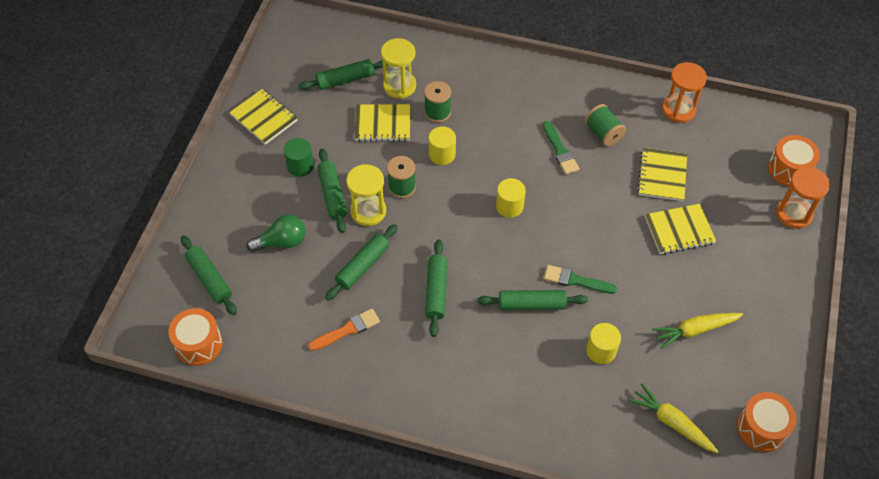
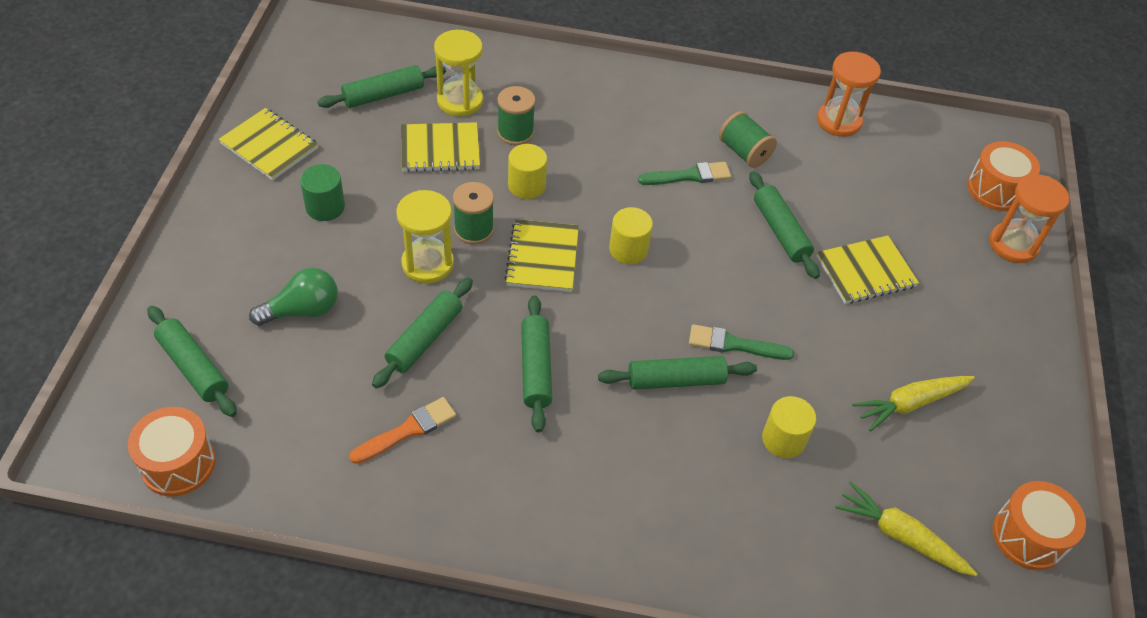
camera: 10 degrees left, 5 degrees down
green rolling pin [317,149,347,233] -> green rolling pin moved to [749,171,820,279]
green brush [543,121,580,174] -> green brush turned 75 degrees counterclockwise [638,162,731,185]
yellow notebook [637,148,687,201] -> yellow notebook moved to [504,219,579,292]

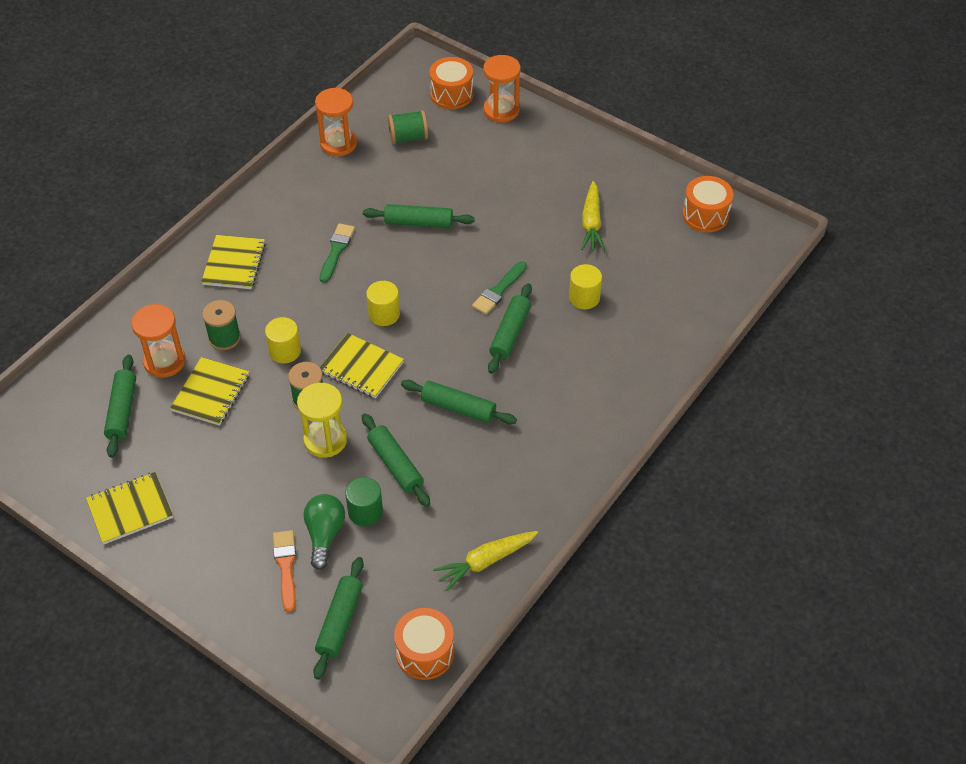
camera: 60 degrees left, 0 degrees up
green rolling pin [148,306,237,417] -> green rolling pin turned 60 degrees counterclockwise [313,557,364,680]
green cylinder [300,164,345,221] -> green cylinder moved to [345,477,383,526]
orange brush [349,397,456,464] -> orange brush moved to [273,530,296,612]
yellow hourglass [434,30,483,116] -> orange hourglass [131,304,186,378]
green spool [719,111,777,168] -> green spool moved to [388,110,428,144]
yellow notebook [817,236,919,304] -> yellow notebook moved to [201,235,266,289]
yellow carrot [835,481,977,576] -> yellow carrot moved to [433,531,538,591]

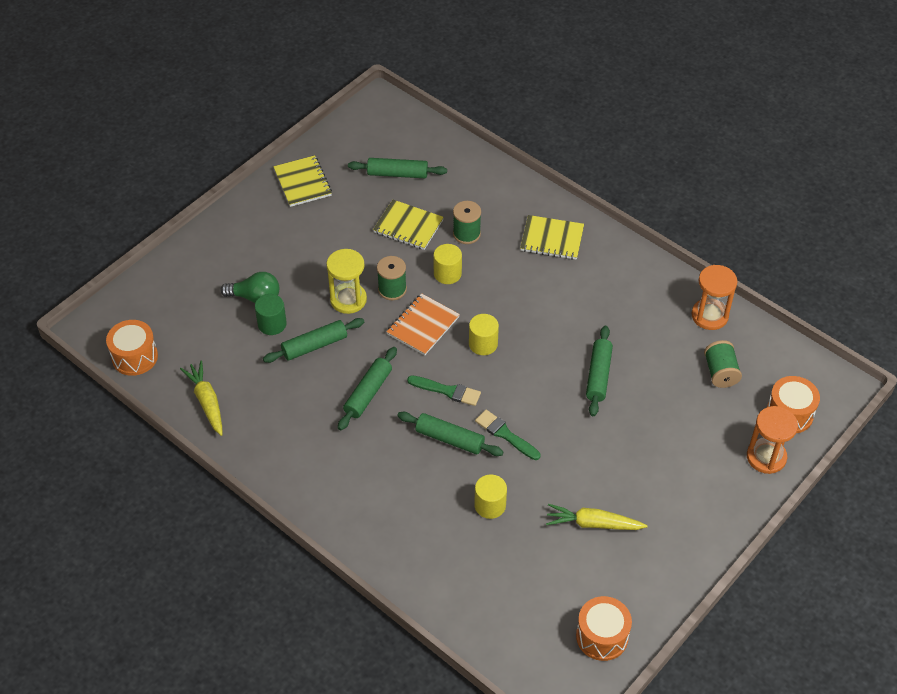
camera: 95 degrees right, 0 degrees up
orange hourglass [131,304,186,378] -> none
orange brush [273,530,296,612] -> none
green rolling pin [313,557,364,680] -> none
green brush [320,223,355,283] -> green brush moved to [407,375,481,406]
yellow notebook [320,333,404,398] -> orange notebook [386,293,460,355]

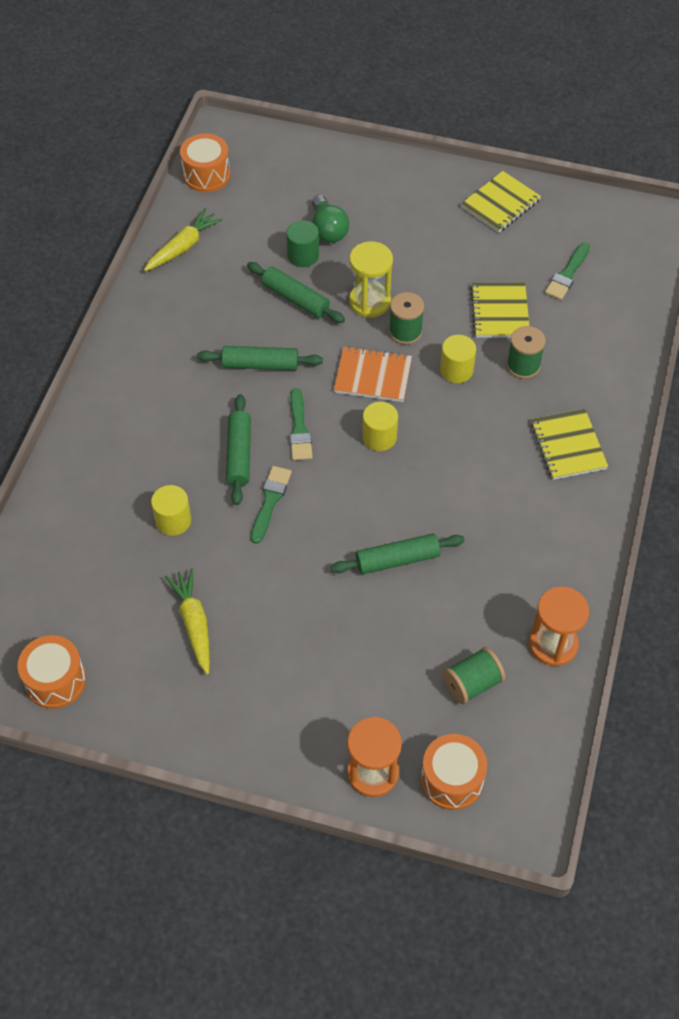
camera: 65 degrees right, 5 degrees up
green rolling pin [348,158,447,178] -> green brush [545,242,590,300]

